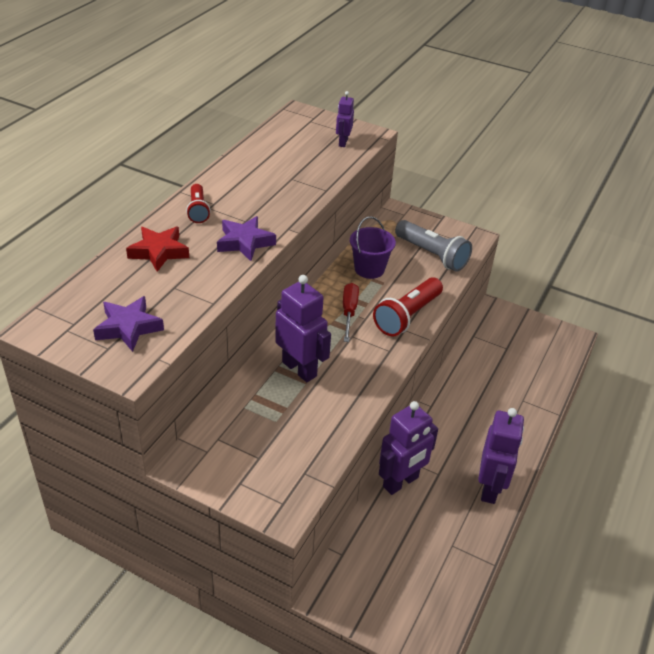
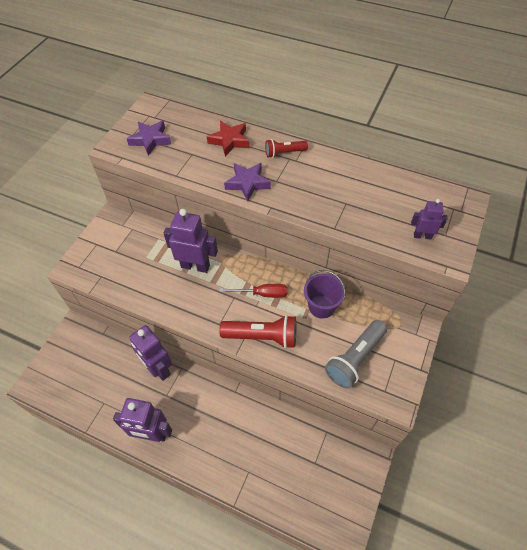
camera: 90 degrees right, 15 degrees up
purple robot [275,275,331,382] -> purple robot turned 120 degrees counterclockwise [164,209,218,273]
red flashlight [373,277,443,336] -> red flashlight turned 150 degrees clockwise [219,315,296,349]

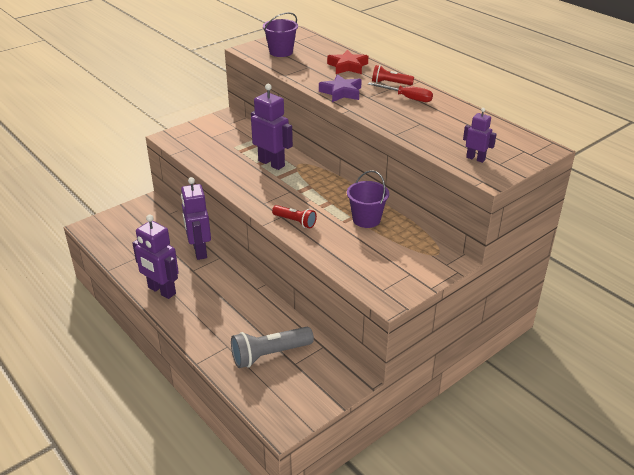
camera: 25 degrees right, 20 degrees down
purple star [127,121,171,156] -> purple bucket [263,12,298,57]
red screwdriver [219,284,287,298] -> red screwdriver moved to [368,82,433,102]
red flashlight [219,315,296,349] -> red flashlight [272,205,317,228], size x0.59
grey flashlight [325,320,387,389] -> grey flashlight moved to [231,327,314,368]

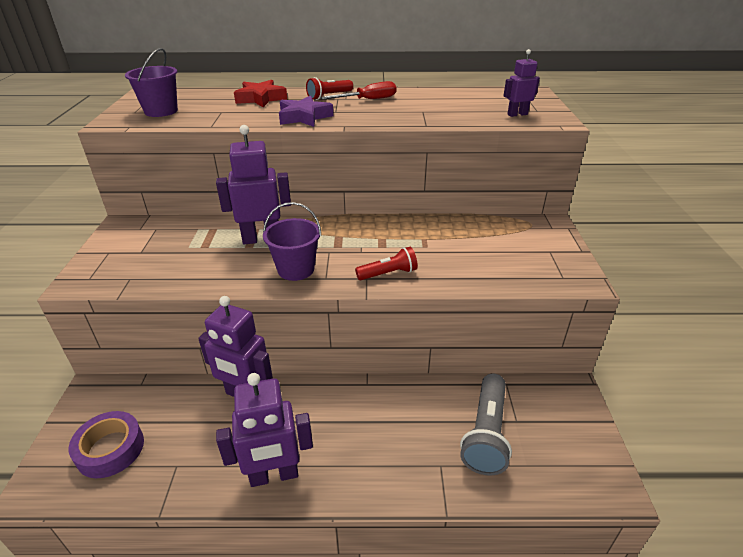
camera: 50 degrees left, 0 degrees up
purple bucket [347,170,389,228] -> purple bucket moved to [263,202,321,281]
none -> purple tape [68,411,144,478]

